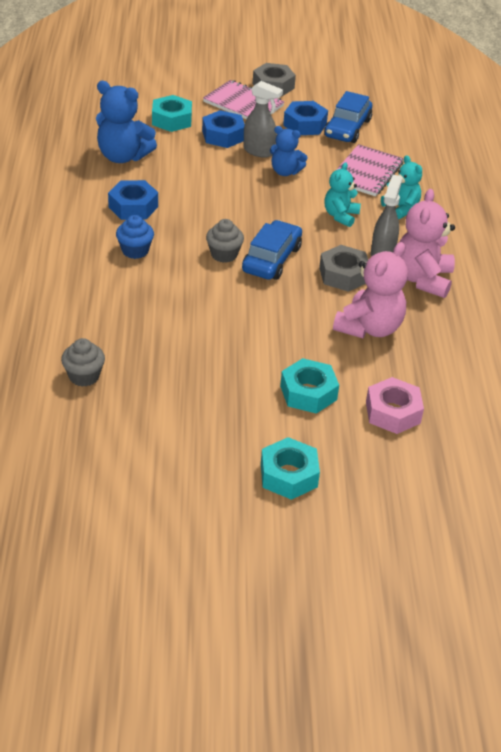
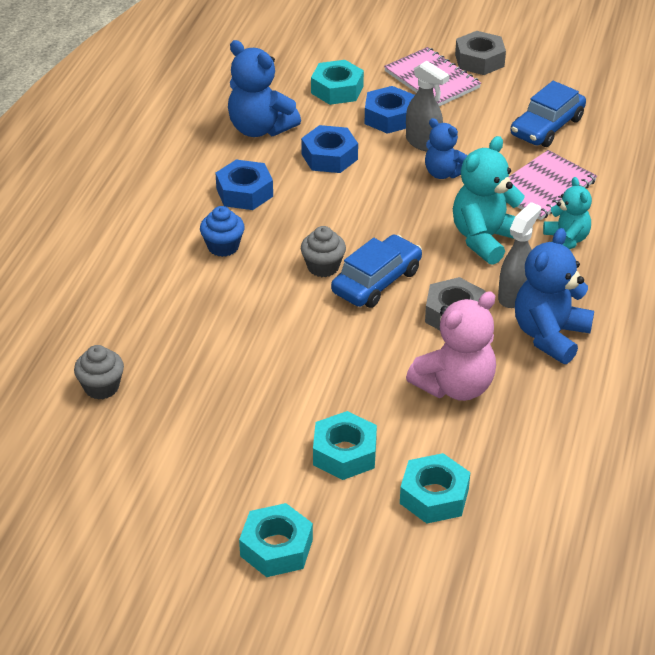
camera: 20 degrees right, 0 degrees up
blue nut [283,101,328,135] -> blue nut moved to [301,125,358,173]
turquoise teddy bear [324,162,361,227] -> turquoise teddy bear [453,136,525,265], size x1.61
pink nut [366,377,424,434] -> turquoise nut [400,453,470,524]
pink teddy bear [399,189,455,298] -> blue teddy bear [515,228,594,364]

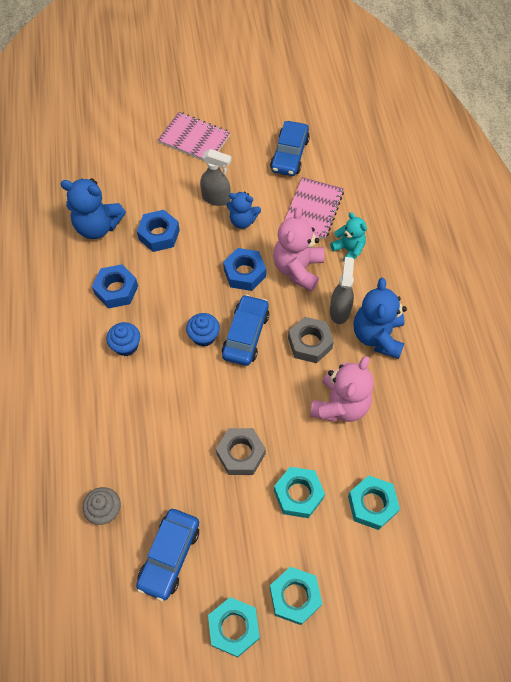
camera: 25 degrees left, 20 degrees up
grey cupcake [301,226,346,277] -> blue cupcake [186,313,220,347]
turquoise nut [311,60,364,105] -> turquoise nut moved to [208,597,260,657]
blue nut [365,86,415,134] -> blue nut moved to [223,248,266,291]
turquoise teddy bear [453,136,525,265] -> pink teddy bear [273,207,324,291]
grey nut [455,31,506,75] -> grey nut moved to [216,428,266,475]
none -> blue car [136,509,199,601]

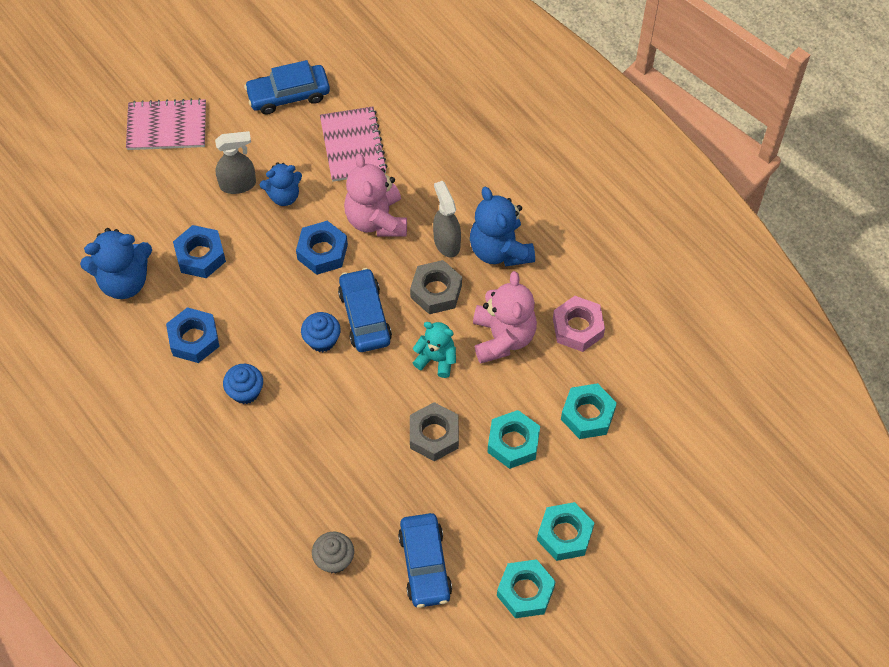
camera: 30 degrees left, 0 degrees up
blue car [270,121,310,176] -> blue car turned 90 degrees clockwise [244,60,330,115]
turquoise teddy bear [330,212,367,261] -> turquoise teddy bear moved to [413,322,456,378]
none -> pink nut [553,296,605,352]

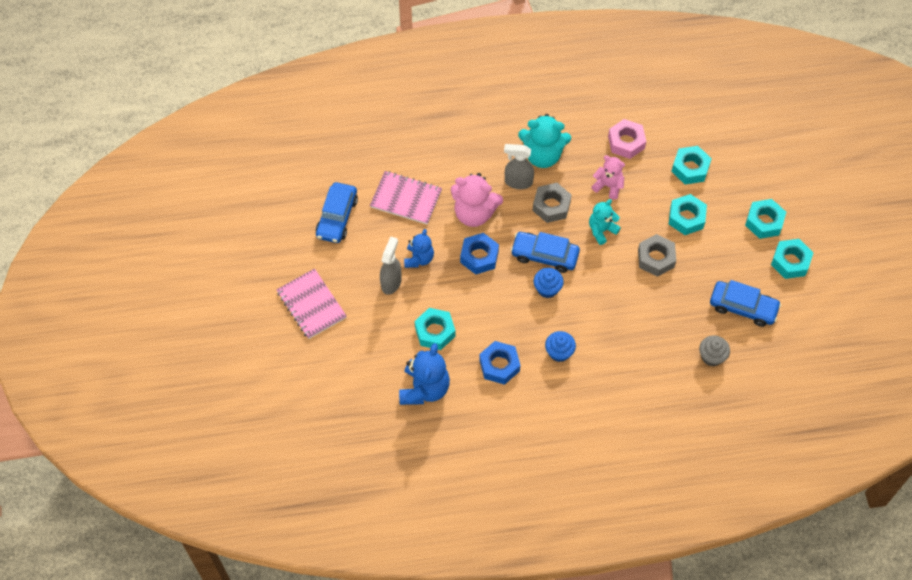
camera: 60 degrees left, 0 degrees up
pink notebook [126,98,206,150] -> pink notebook turned 60 degrees counterclockwise [276,268,346,339]
blue nut [173,225,226,278] -> turquoise nut [415,308,455,350]
blue teddy bear [470,187,535,267] -> turquoise teddy bear [518,114,571,168]
pink teddy bear [473,271,537,364] -> pink teddy bear [591,155,625,200], size x0.62

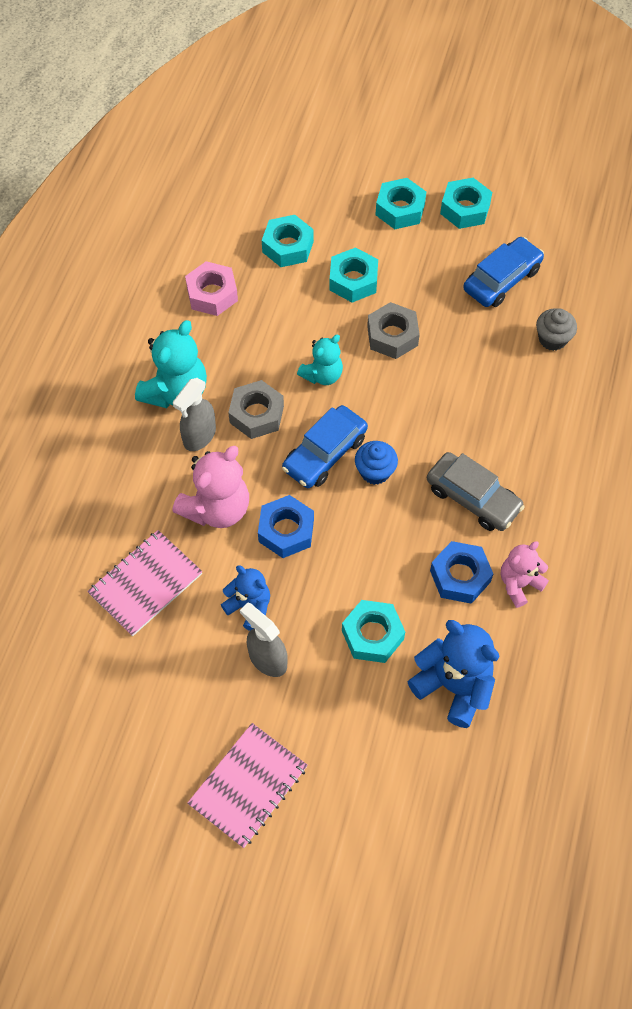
camera: 65 degrees left, 0 degrees up
pink notebook [276,268,346,339] -> pink notebook turned 45 degrees counterclockwise [187,723,308,848]
blue car [316,182,358,243] -> none
blue cupcake [545,331,576,362] -> grey car [427,452,525,531]
turquoise teddy bear [589,199,621,245] -> turquoise teddy bear turned 120 degrees counterclockwise [297,335,343,385]
pink teddy bear [591,155,625,200] -> pink teddy bear moved to [501,541,549,608]

